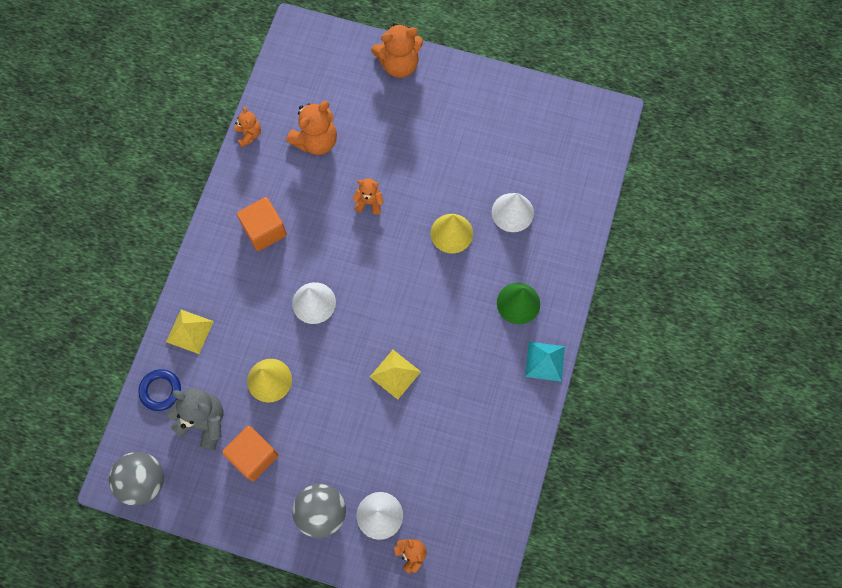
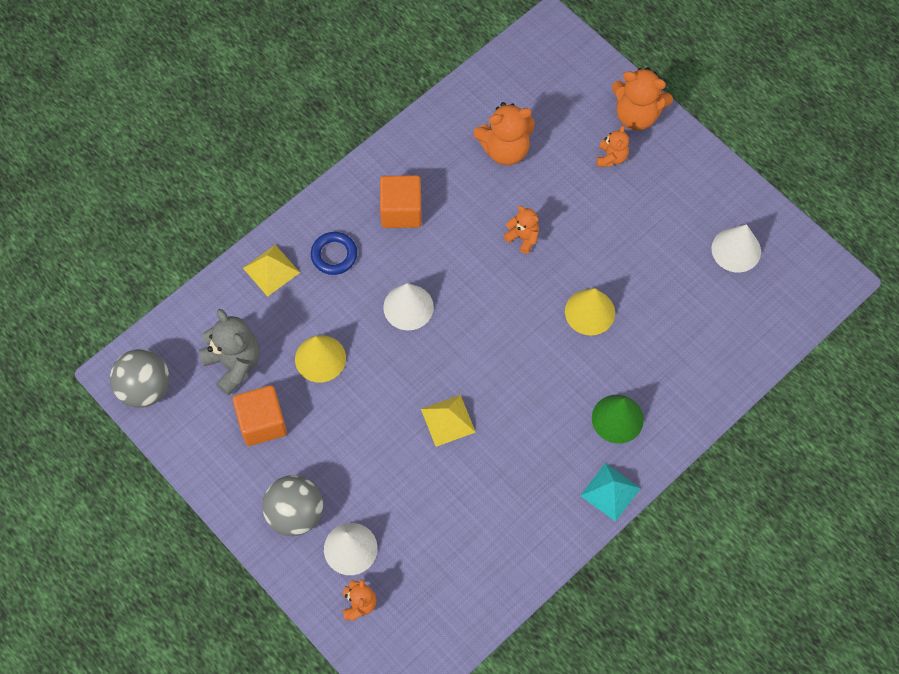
camera: 30 degrees right, 5 degrees down
blue ring [138,369,181,411] -> blue ring moved to [311,232,357,275]
orange teddy bear [235,106,261,147] -> orange teddy bear moved to [596,125,629,167]
white cone [492,193,534,232] -> white cone moved to [712,224,761,272]

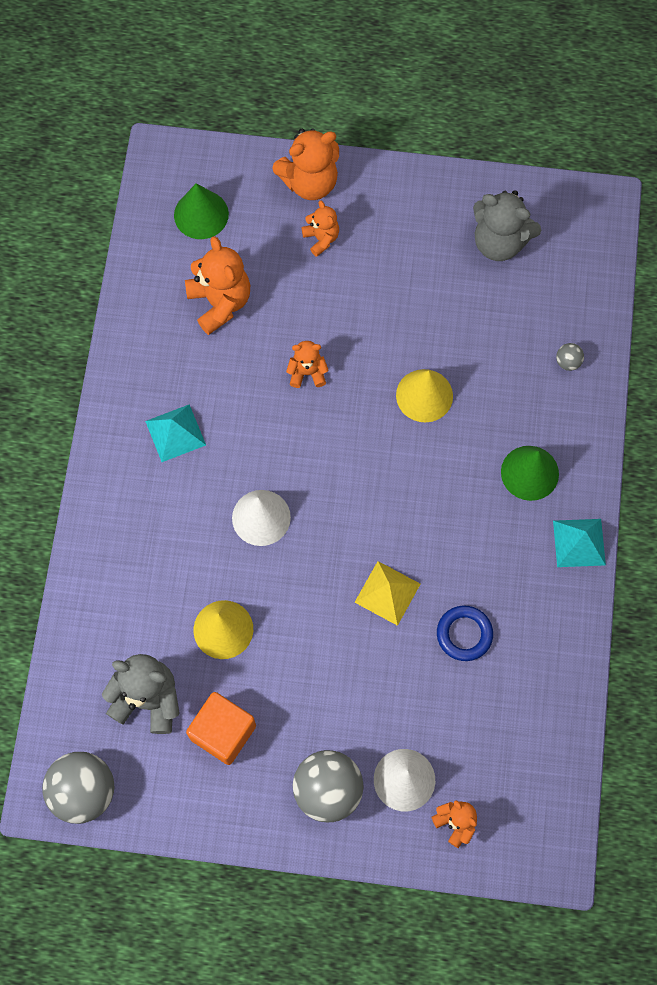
camera: 40 degrees left, 5 degrees up
yellow pyramid [243,245,300,297] -> none
blue ring [311,232,357,275] -> blue ring moved to [437,606,493,661]
orange cube [380,175,422,228] -> turquoise pyramid [145,404,206,462]
orange teddy bear [474,102,535,166] -> orange teddy bear turned 60 degrees counterclockwise [185,236,250,335]
white cone [712,224,761,272] -> grey teddy bear [473,190,541,261]
none -> green cone [174,183,229,239]
none -> grey ball [556,343,584,371]

